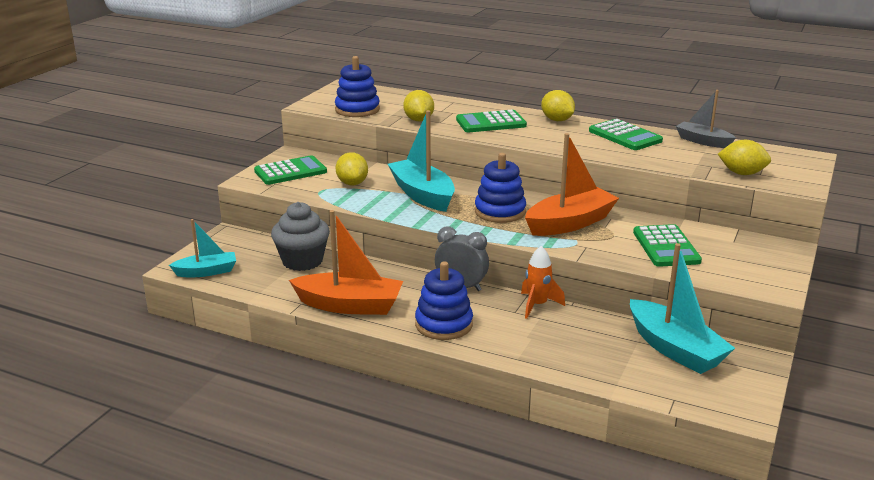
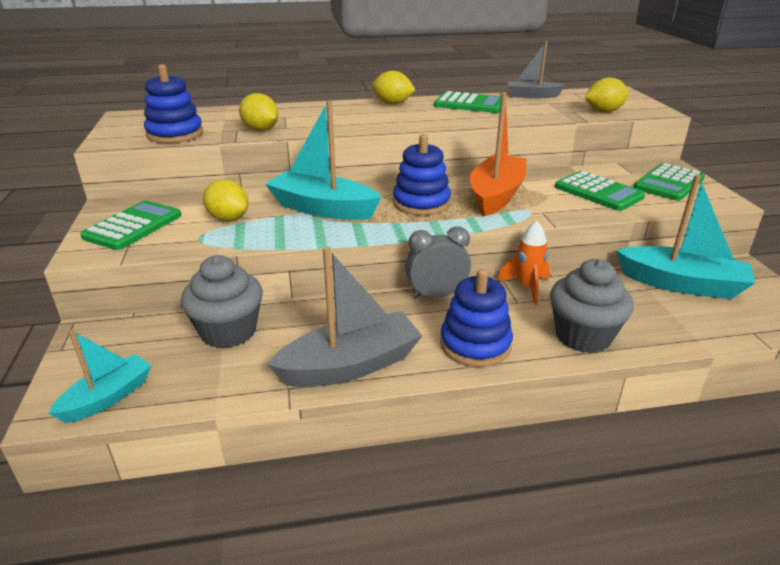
camera: 35 degrees left, 5 degrees up
orange boat [289,210,403,315] -> grey boat [267,247,422,387]
green calculator [456,110,527,132] -> green calculator moved to [634,163,705,201]
none -> grey cupcake [550,259,634,353]

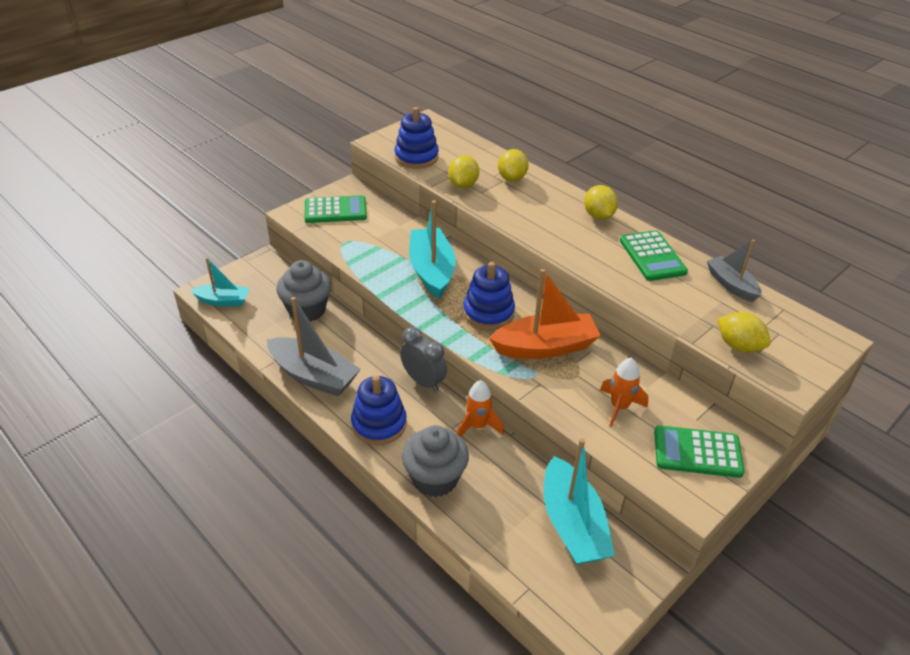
camera: 55 degrees right, 10 degrees up
yellow lemon [203,179,249,221] -> yellow lemon moved to [498,149,529,182]
green calculator [555,171,645,211] -> orange rocket [600,358,649,427]

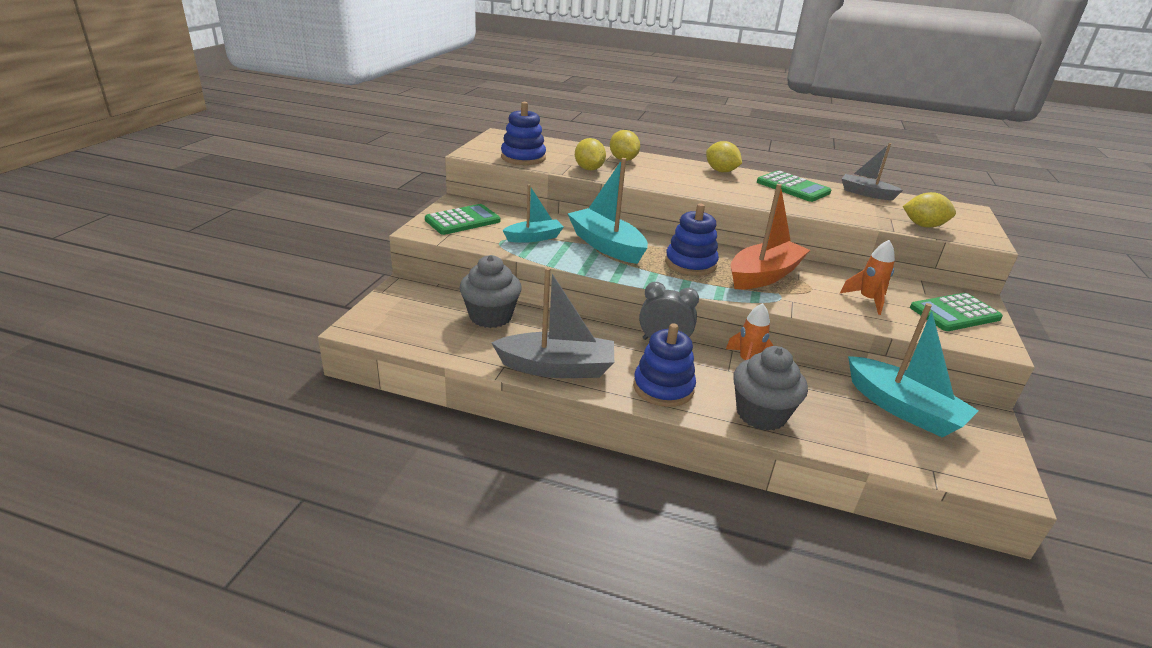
camera: 30 degrees left, 10 degrees down
turquoise boat [190,258,250,306] -> turquoise boat moved to [502,184,564,243]

